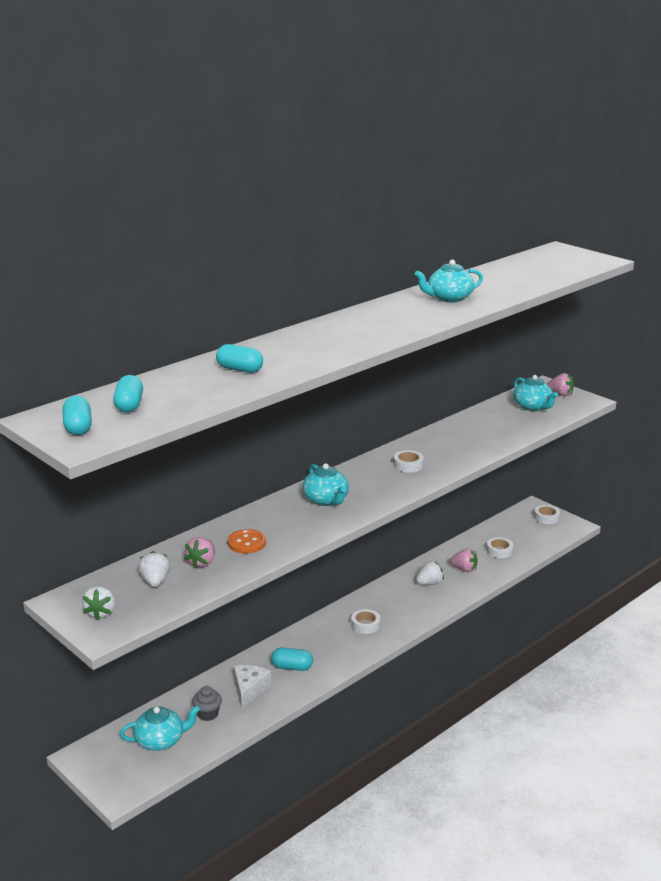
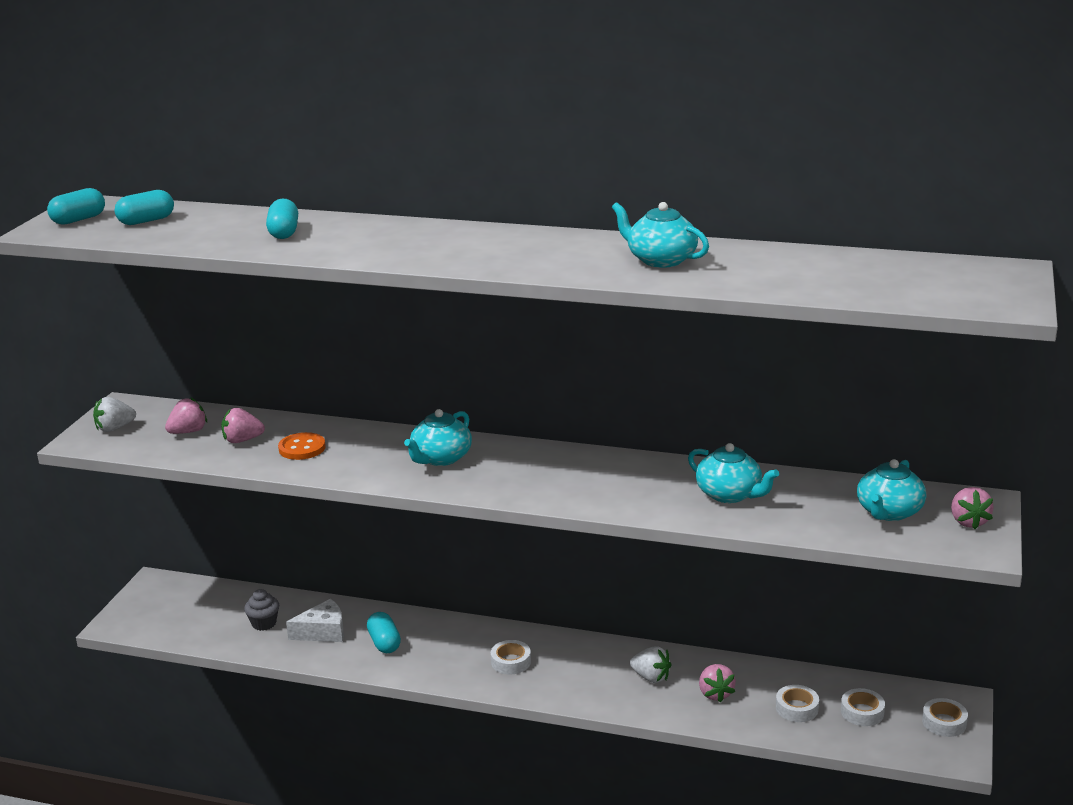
camera: 60 degrees right, 0 degrees up
turquoise teapot [120,705,200,751] -> turquoise teapot moved to [688,443,779,503]
white strawberry [138,551,170,587] -> pink strawberry [165,397,207,434]
white tape [394,450,424,473] -> white tape moved to [841,688,885,726]

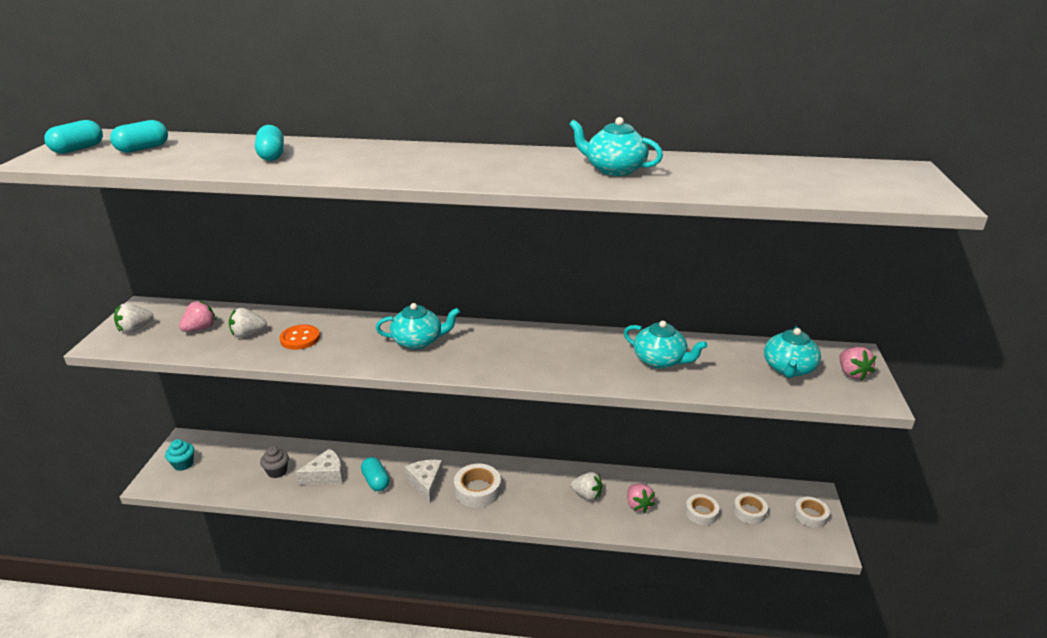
camera: 10 degrees left, 5 degrees up
pink strawberry [221,408,265,443] -> white strawberry [229,308,267,338]
turquoise teapot [404,409,472,466] -> turquoise teapot turned 120 degrees counterclockwise [376,303,460,349]
white tape [491,640,531,674] -> white tape [454,464,501,508], size x1.50
none -> turquoise cupcake [165,439,194,471]
none -> white cheese [405,460,443,503]

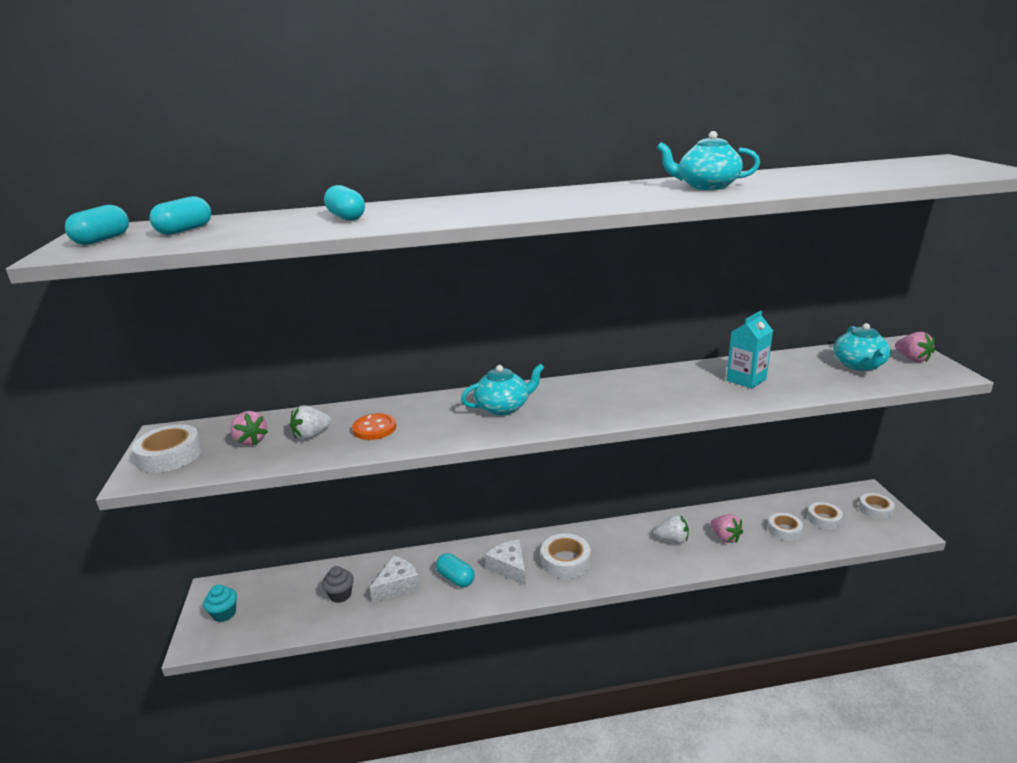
camera: 15 degrees left, 5 degrees down
white strawberry [114,303,153,333] -> white tape [132,424,202,473]
pink strawberry [179,300,216,332] -> pink strawberry turned 120 degrees clockwise [230,411,268,446]
turquoise teapot [624,321,707,369] -> turquoise carton [726,311,773,389]

